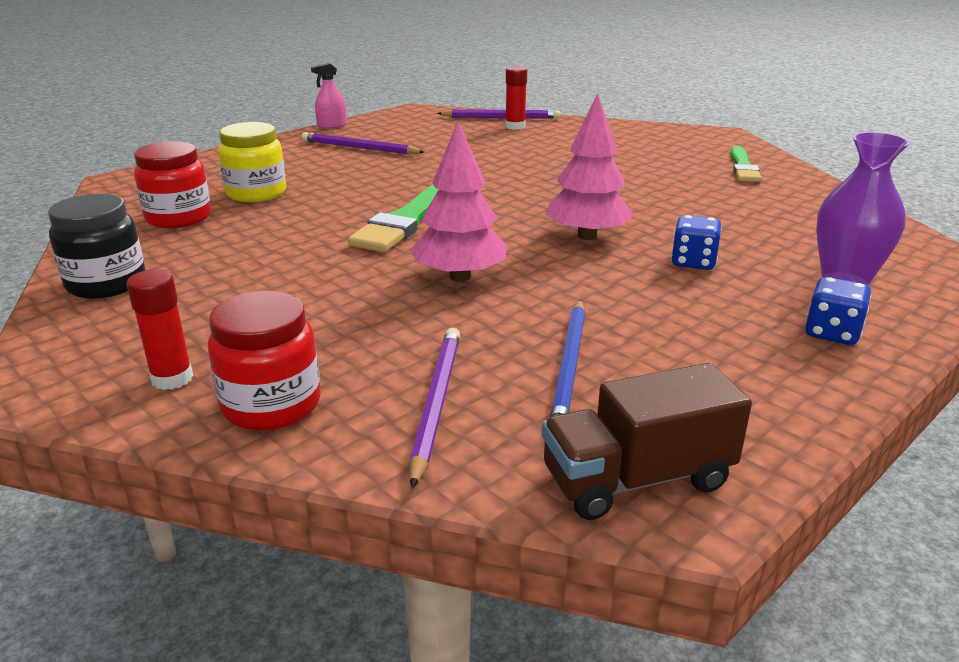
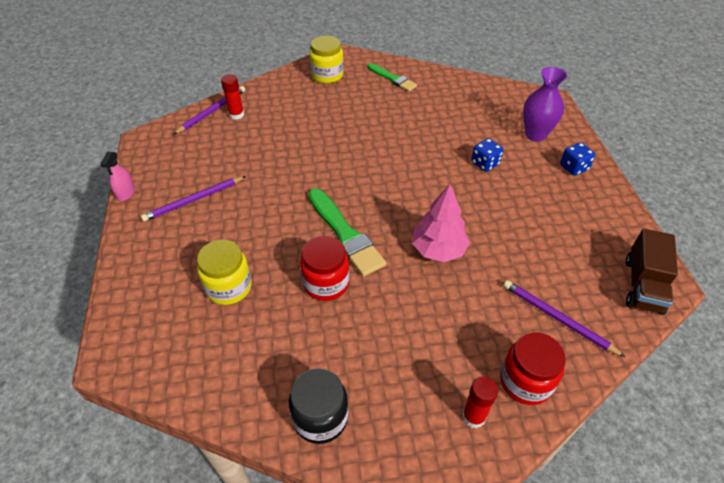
camera: 55 degrees left, 20 degrees up
red jar [134,141,211,228] -> red jar moved to [300,236,350,301]
pink tree [546,93,634,240] -> none
blue pencil [550,300,585,417] -> none
none -> yellow jar [309,36,344,84]

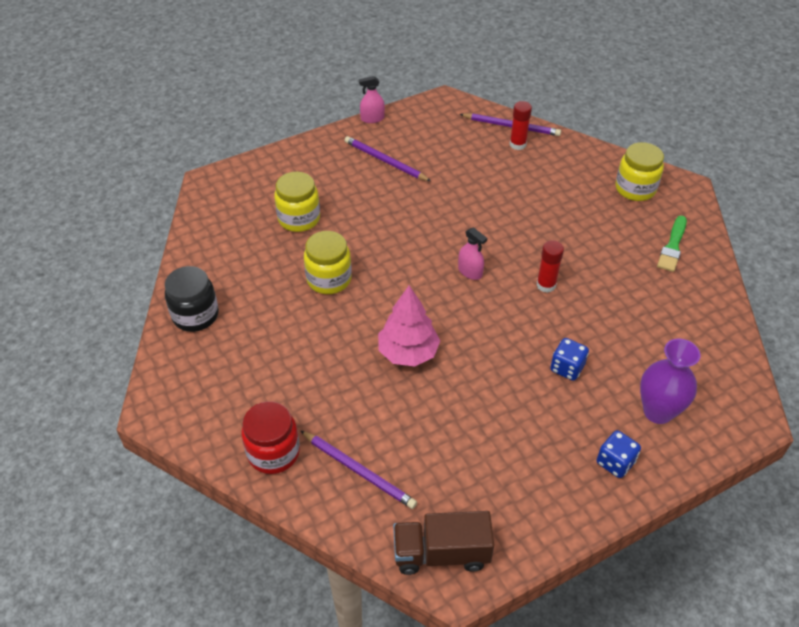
camera: 70 degrees right, 0 degrees up
red jar [300,236,350,301] -> yellow jar [304,231,352,294]
green brush [308,188,386,277] -> none
red glue stick [462,376,498,428] -> red glue stick moved to [537,240,564,293]
purple pencil [504,280,625,357] -> purple pencil turned 105 degrees clockwise [301,431,417,509]
none -> pink spray bottle [458,227,487,280]

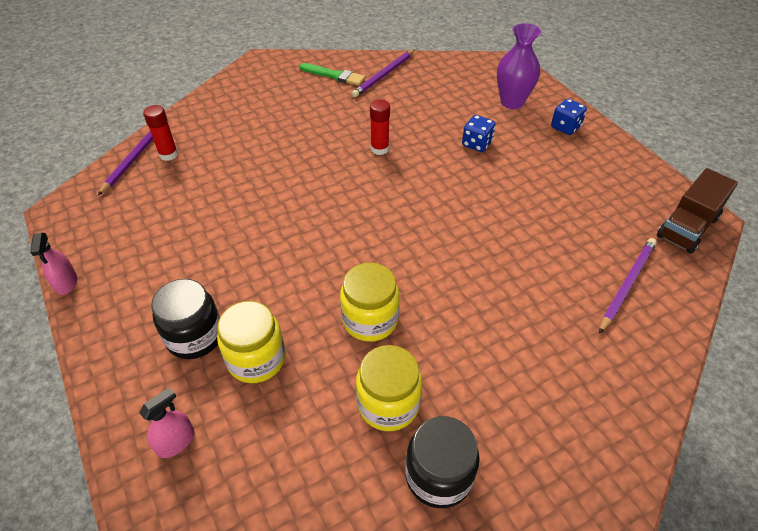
camera: 90 degrees left, 0 degrees up
red jar [242,401,300,474] -> none
purple pencil [344,136,431,181] -> purple pencil moved to [351,50,415,97]
pink tree [378,285,440,367] -> none
brown truck [393,511,494,575] -> brown truck turned 45 degrees clockwise [657,168,738,254]
pink spray bottle [458,227,487,280] -> pink spray bottle moved to [139,387,194,458]
yellow jar [616,142,664,201] -> yellow jar moved to [356,345,422,431]
none -> black jar [151,279,220,359]

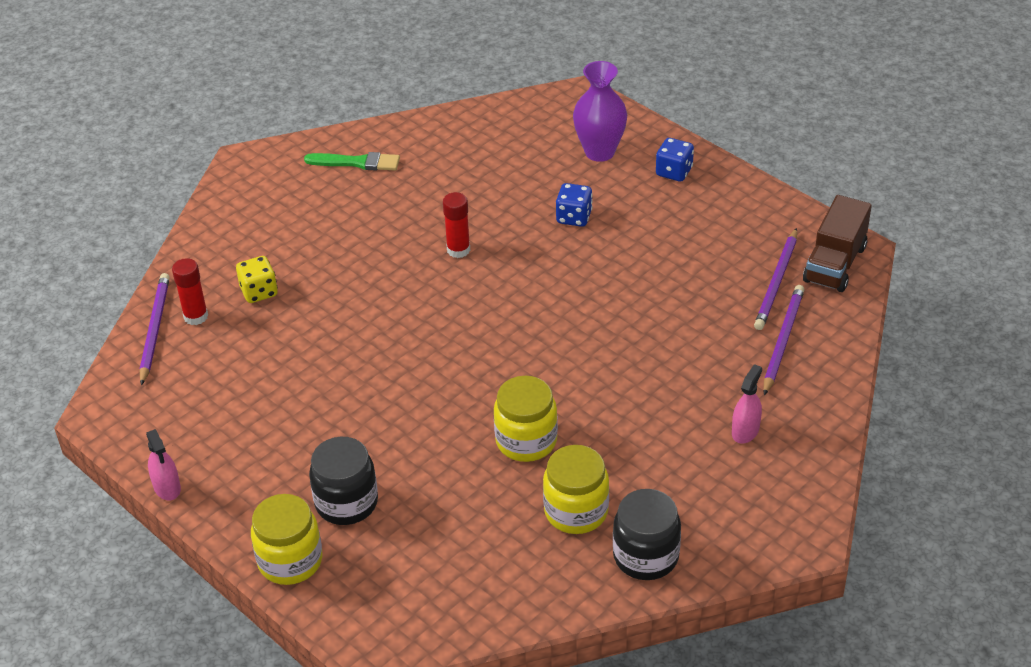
camera: 15 degrees left, 5 degrees down
pink spray bottle [139,387,194,458] -> pink spray bottle moved to [732,364,762,444]
yellow jar [217,301,285,383] -> yellow jar moved to [251,494,322,585]
purple pencil [351,50,415,97] -> purple pencil moved to [754,228,797,330]
none -> yellow dice [236,256,278,303]

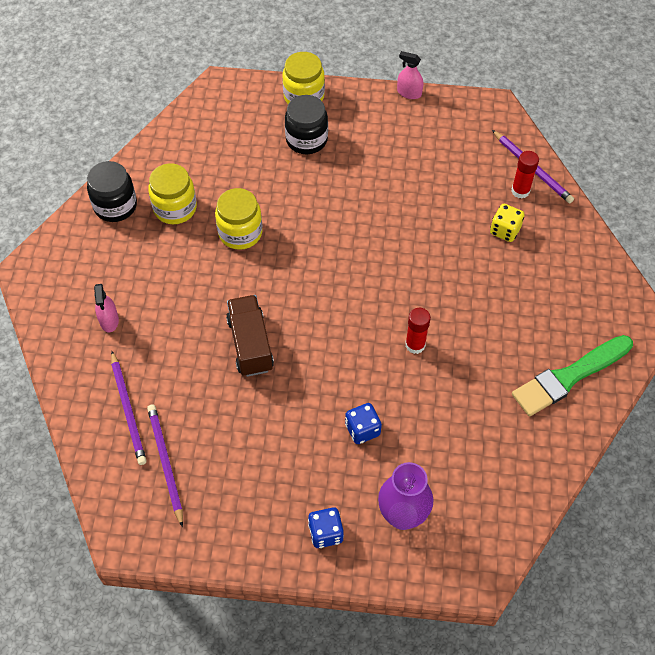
camera: 140 degrees right, 15 degrees up
green brush [304,152,400,171] -> green brush [512,335,633,416], size x1.59
brown truck [803,195,872,292] -> brown truck moved to [226,295,274,377]

